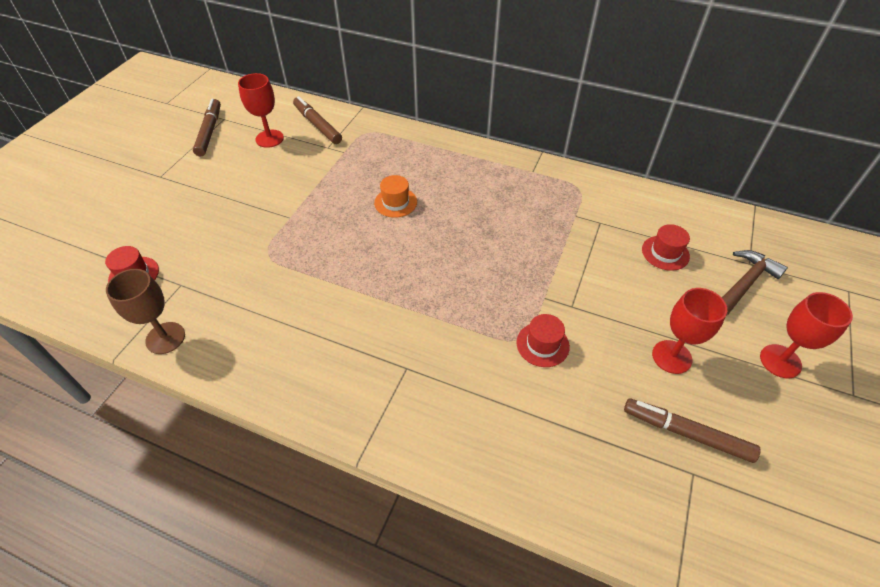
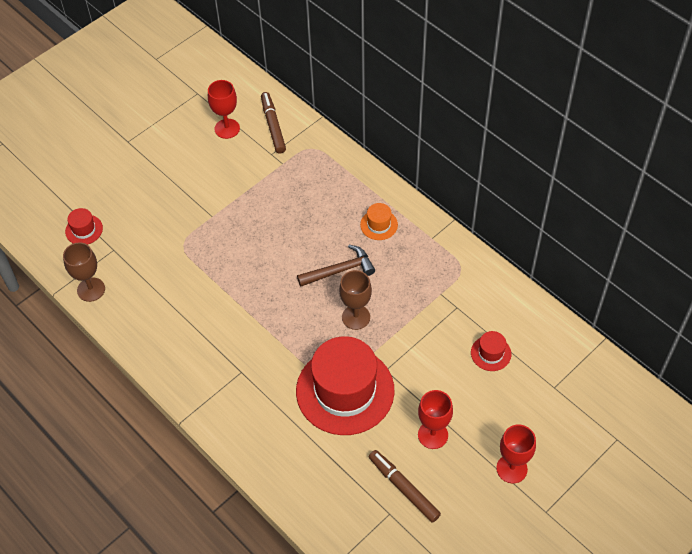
camera: 25 degrees right, 5 degrees up
brown marker [193,99,221,156] -> none
orange hat [374,175,417,218] -> orange hat moved to [360,203,398,240]
red hat [516,314,570,367] -> red hat [296,336,395,435], size x2.39
brown hammer [722,250,788,316] -> brown hammer moved to [297,245,375,286]
none -> brown goblet [339,270,372,330]

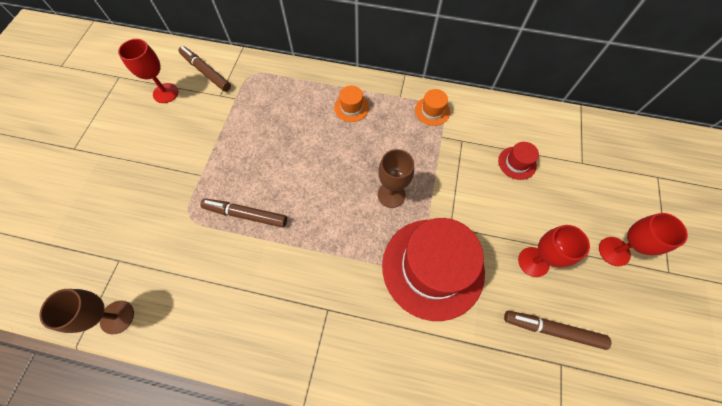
camera: 35 degrees left, 10 degrees up
red hat [65,208,103,245] -> none
brown hammer [297,245,375,286] -> none
none -> brown marker [200,199,287,228]
none -> orange hat [415,89,450,126]

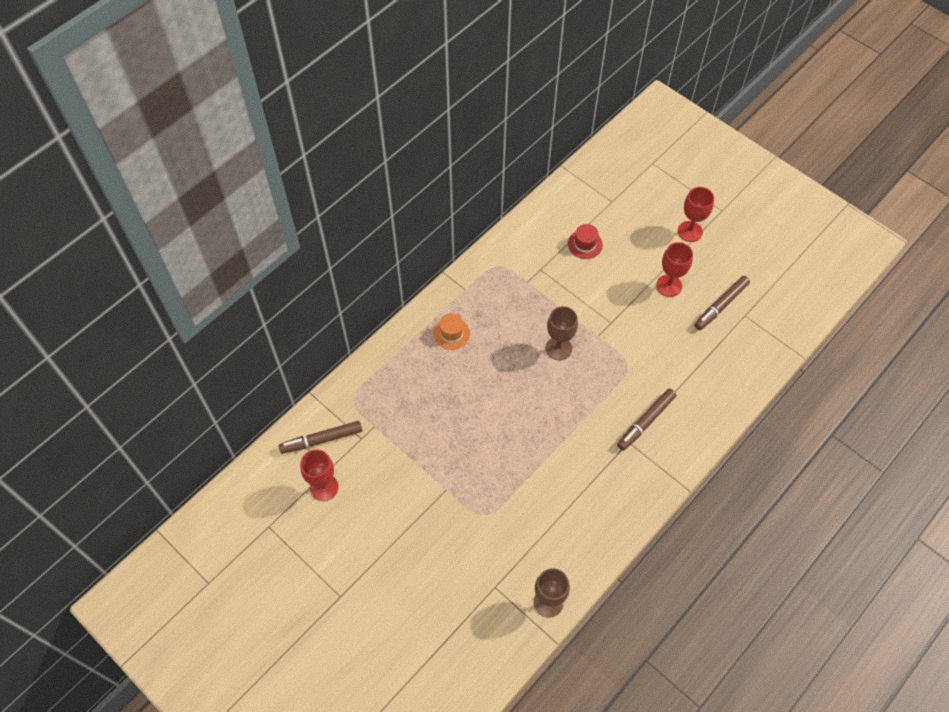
camera: 60 degrees left, 5 degrees down
brown marker [200,199,287,228] -> brown marker moved to [617,389,676,451]
red hat [382,218,485,321] -> none
orange hat [415,89,450,126] -> none

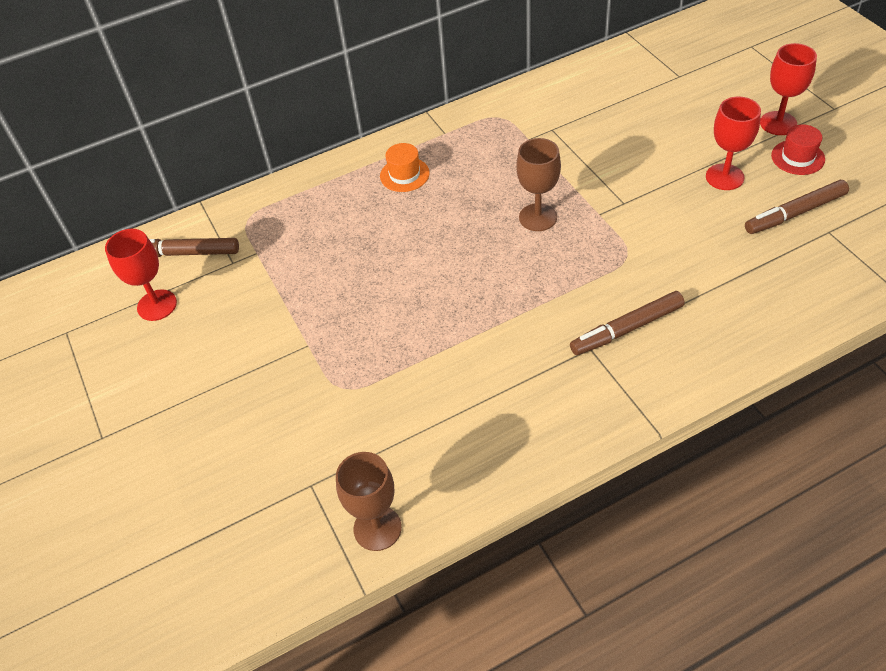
camera: 25 degrees right, 10 degrees down
red hat [568,224,603,259] -> red hat moved to [771,124,825,175]

